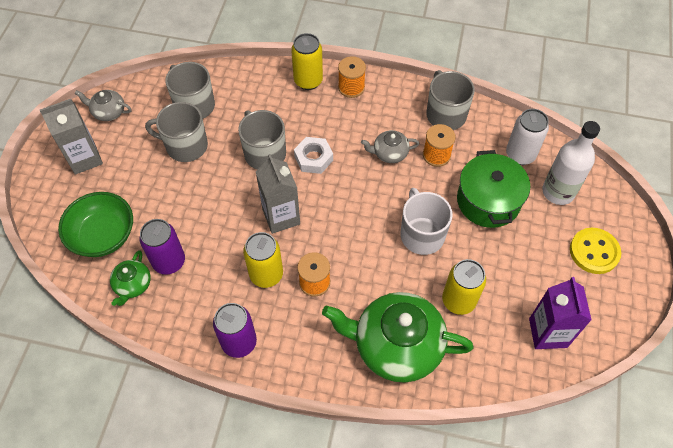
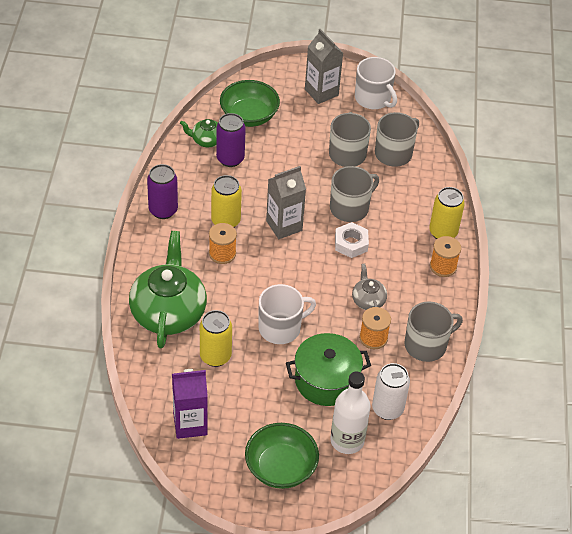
camera: 80 degrees right, 10 degrees down
grey teapot [74,90,132,121] -> white mug [355,57,397,109]
yellow button [570,228,621,274] -> green bowl [245,423,319,489]

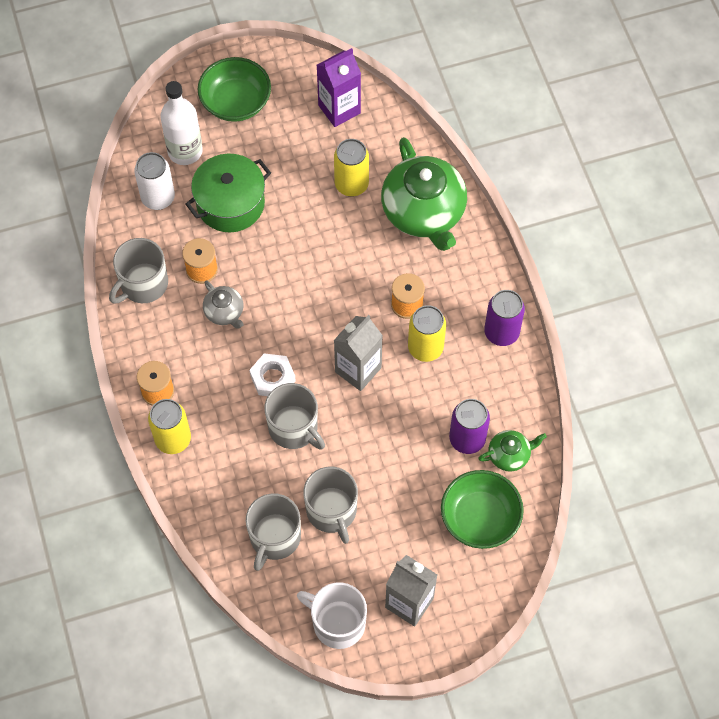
camera: 160 degrees right, 15 degrees up
white mug [258,284,316,344] -> none
grey mug [330,166,379,222] -> grey mug turned 75 degrees counterclockwise [264,383,325,450]

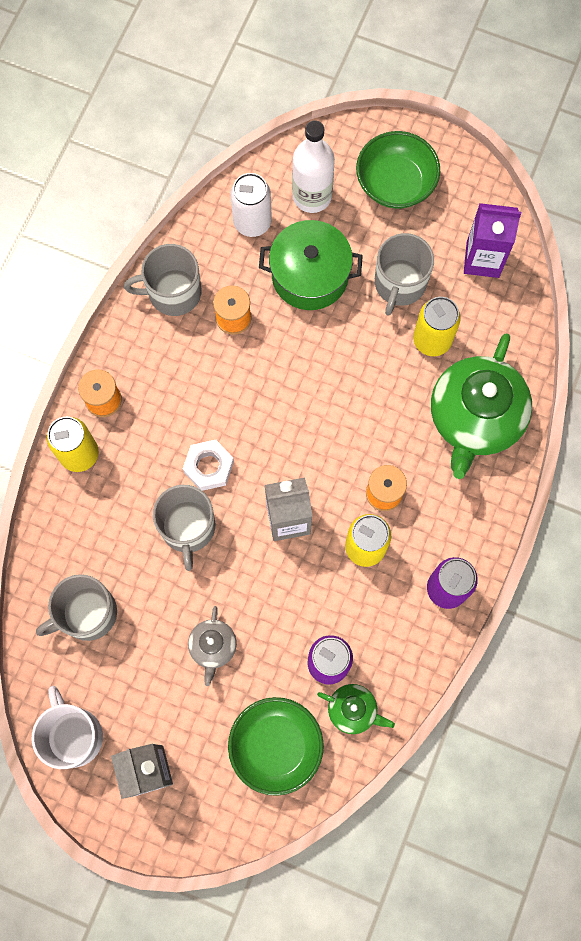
camera: 40 degrees right, 10 degrees up
grey teapot [203,280,244,329] -> grey teapot moved to [188,606,237,686]
grey mug [303,467,358,544] -> grey mug moved to [375,233,434,316]

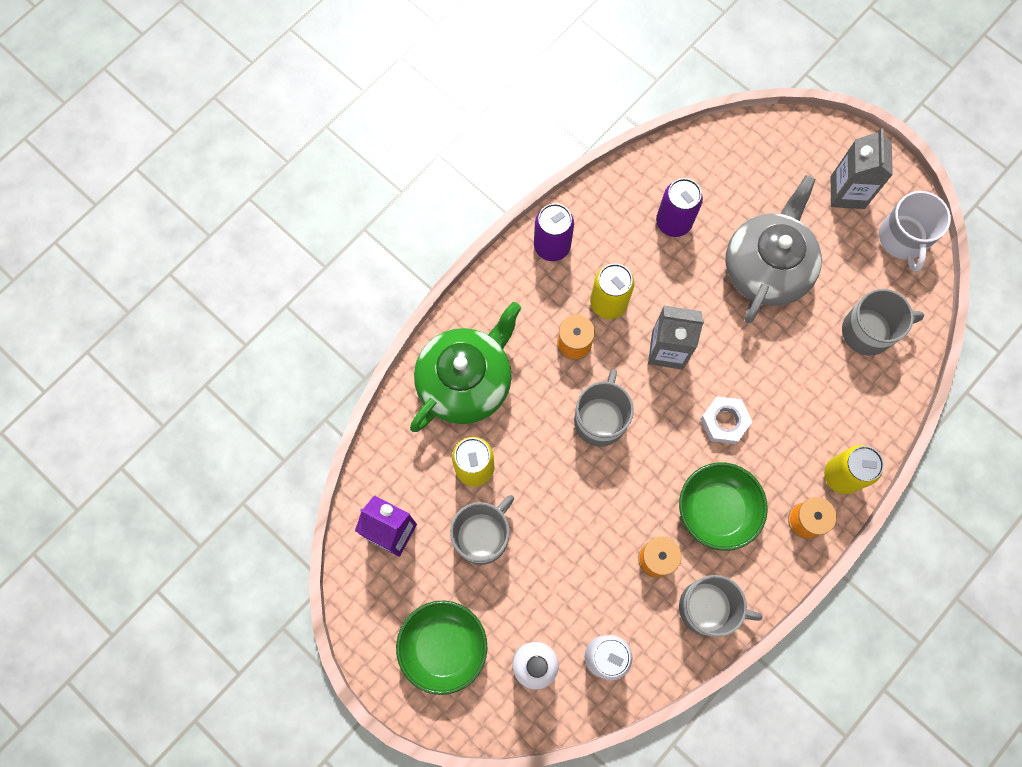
camera: 160 degrees left, 0 degrees up
grey mug [153,485,215,571] -> grey mug moved to [574,369,634,447]
grey teapot [188,606,237,686] -> grey teapot [725,175,822,323], size x2.15
green bowl [228,697,324,796] -> green bowl moved to [679,462,768,551]
green pot [259,220,363,310] -> none
green teapot [317,684,395,734] -> none

